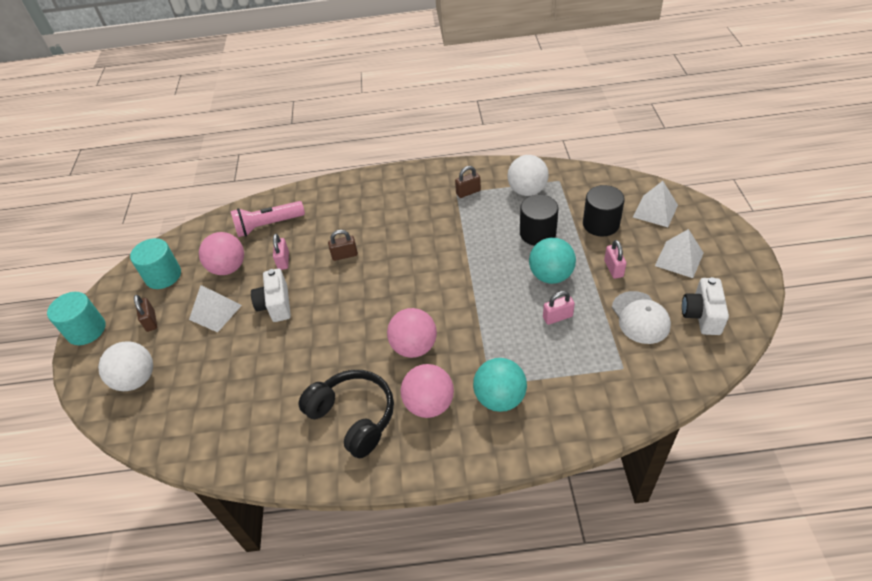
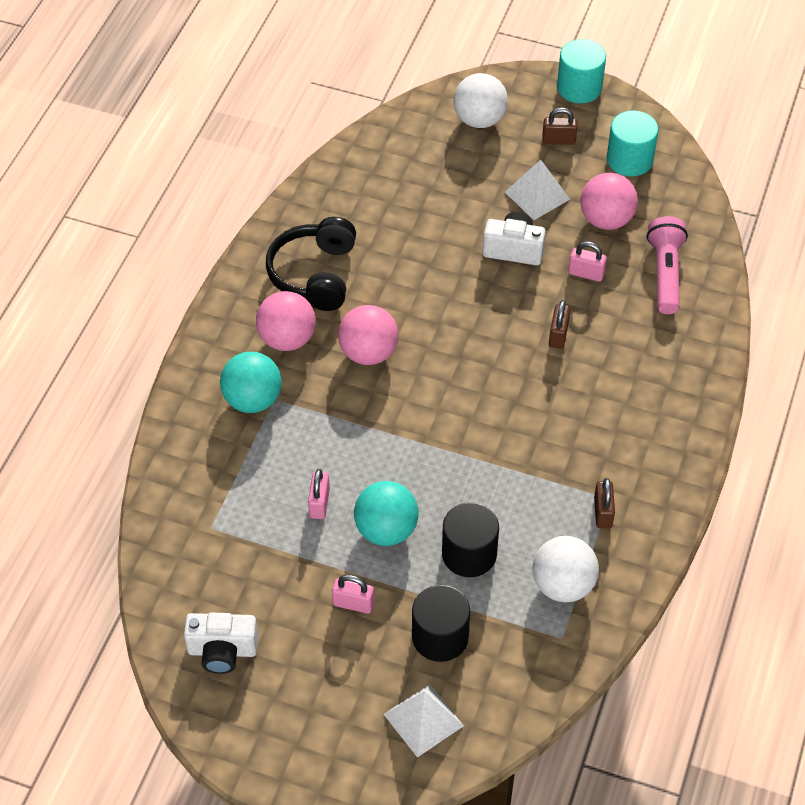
camera: 110 degrees right, 5 degrees up
black headphones [298,370,394,459] -> black headphones turned 120 degrees clockwise [266,217,356,311]
white cap [612,291,671,344] -> none
white pyramid [655,229,704,278] -> none
white camera [682,277,729,335] -> white camera turned 150 degrees clockwise [184,613,258,674]

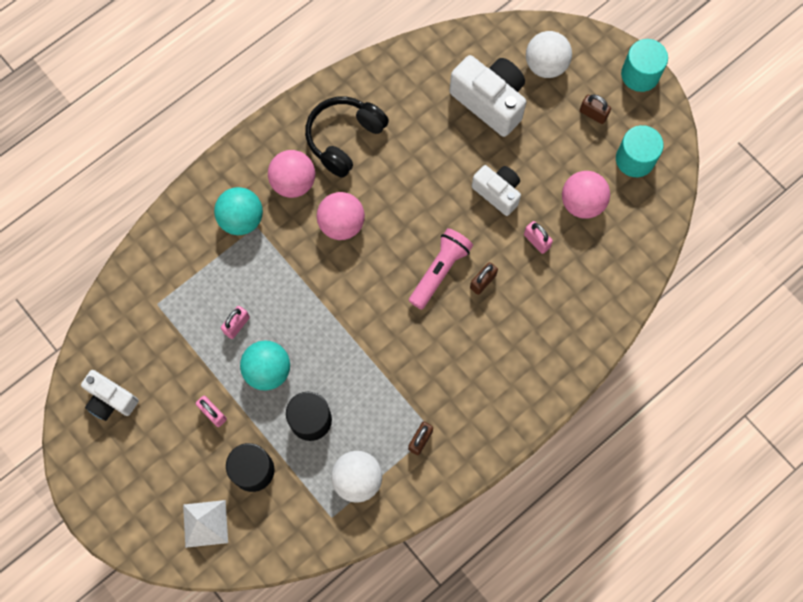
camera: 30 degrees right, 20 degrees up
white pyramid [505,160,570,220] -> none
pink flashlight [647,216,688,314] -> pink flashlight moved to [409,228,473,310]
none -> white camera [450,55,526,137]

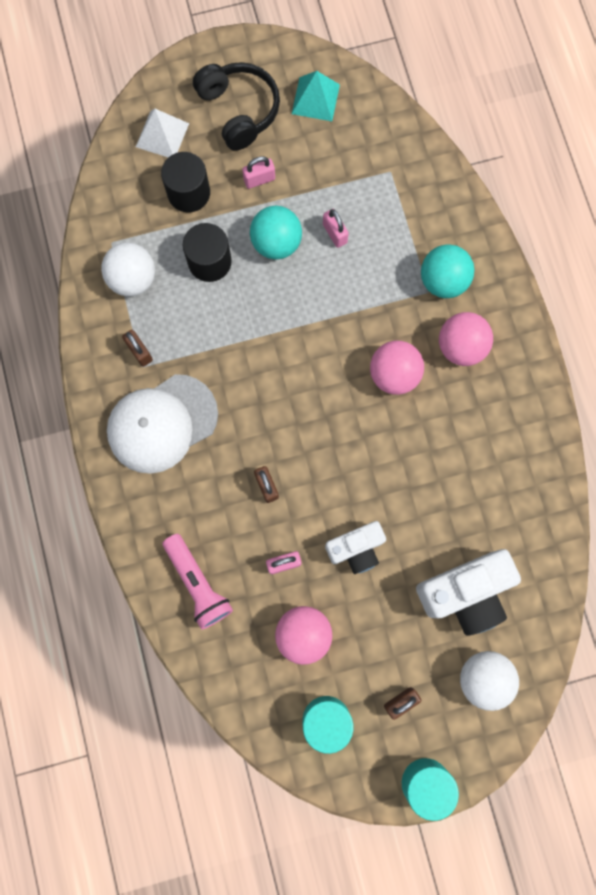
camera: 115 degrees right, 5 degrees up
white camera [81,370,139,421] -> turquoise pyramid [292,71,340,121]
black headphones [305,97,389,178] -> black headphones moved to [193,62,280,151]
pink flashlight [409,228,473,310] -> pink flashlight moved to [163,534,233,630]
none -> white cap [107,374,218,474]

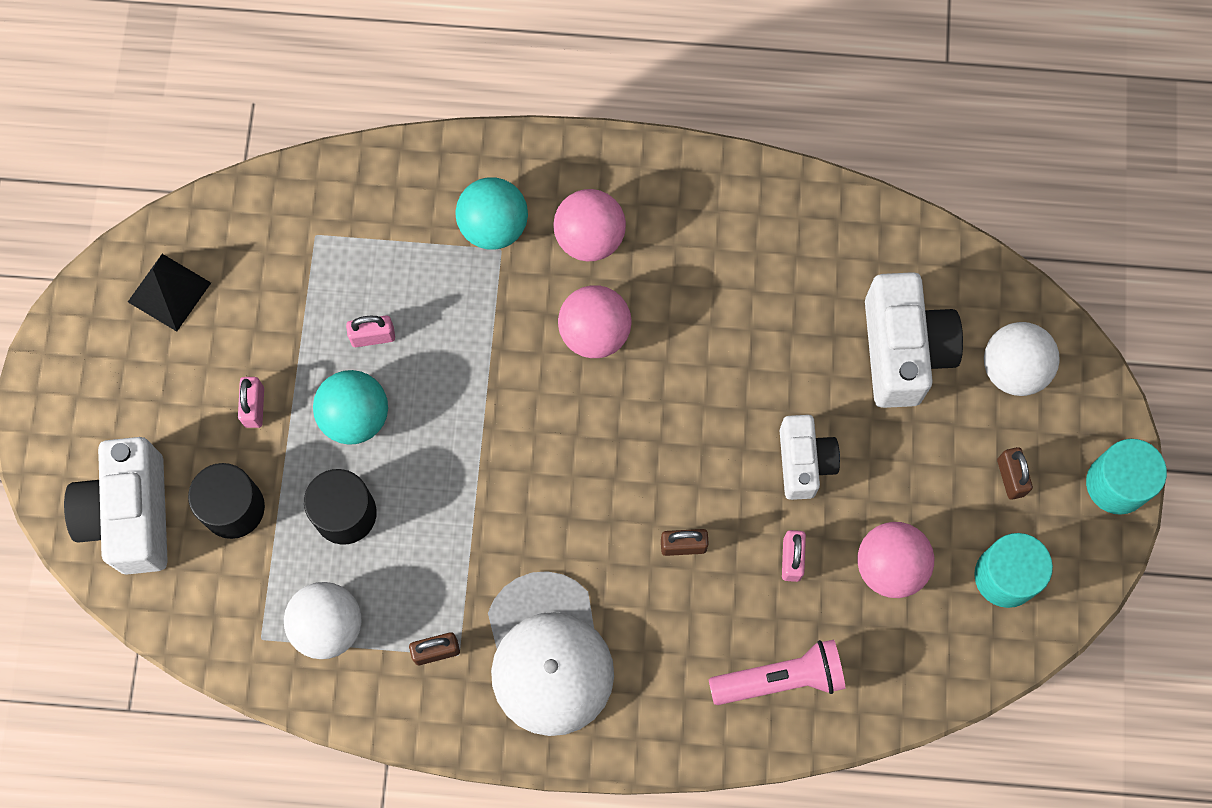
camera: 70 degrees left, 5 degrees down
white pyramid [136,109,189,157] -> white camera [64,437,168,575]
black headphones [193,62,280,151] -> none
turquoise pyramid [292,71,340,121] -> black pyramid [128,254,211,331]

